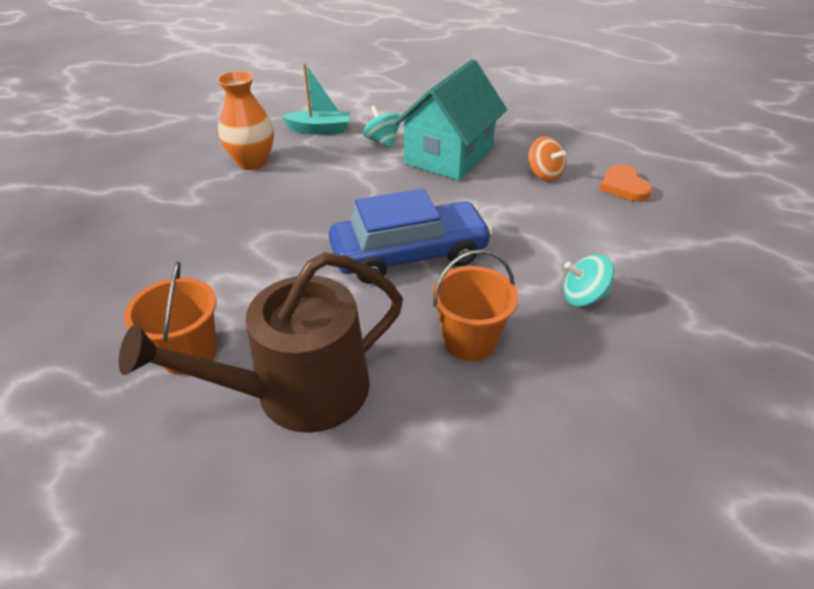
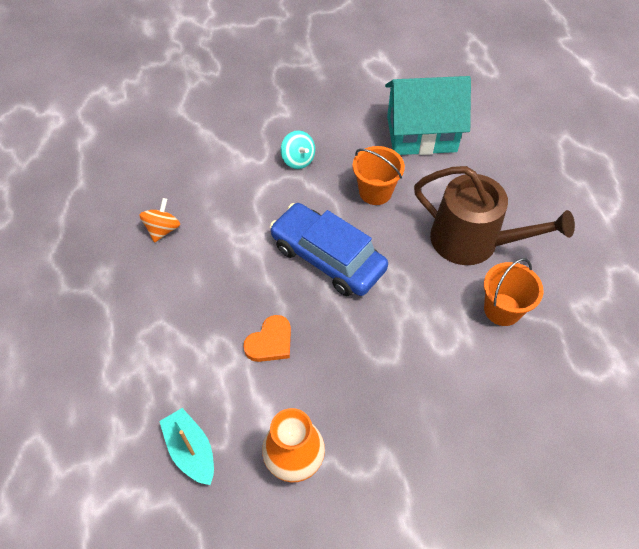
camera: 125 degrees left, 15 degrees up
turquoise spinning top [363,105,400,148] -> none
turquoise house [393,59,507,181] -> turquoise house moved to [385,76,471,155]
orange heart [600,164,652,202] -> orange heart moved to [243,315,291,362]

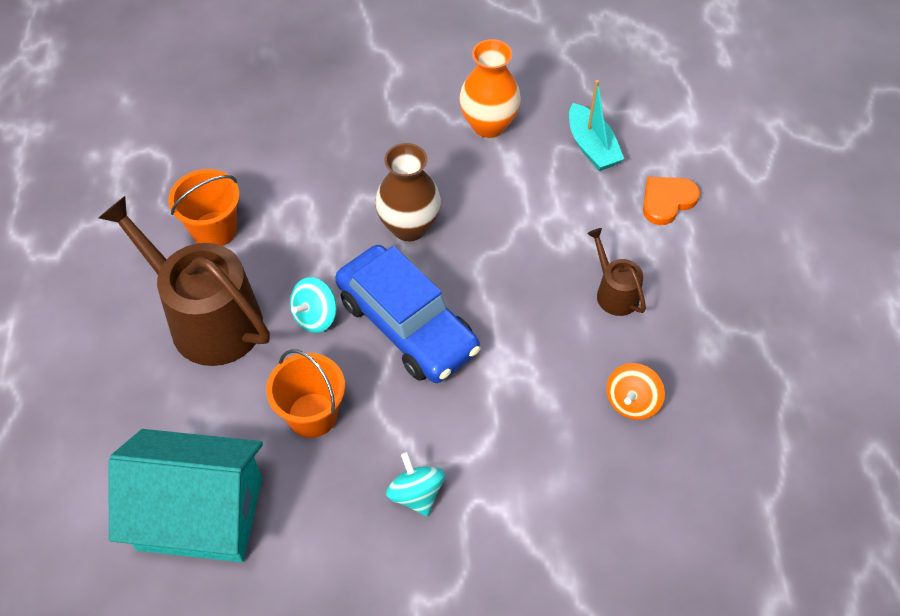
camera: 170 degrees left, 0 degrees up
orange heart [243,315,291,362] -> orange heart moved to [643,177,700,225]
none -> turquoise spinning top [290,277,337,333]
none -> brown vase [375,143,441,241]
none -> brown watering can [587,228,646,316]

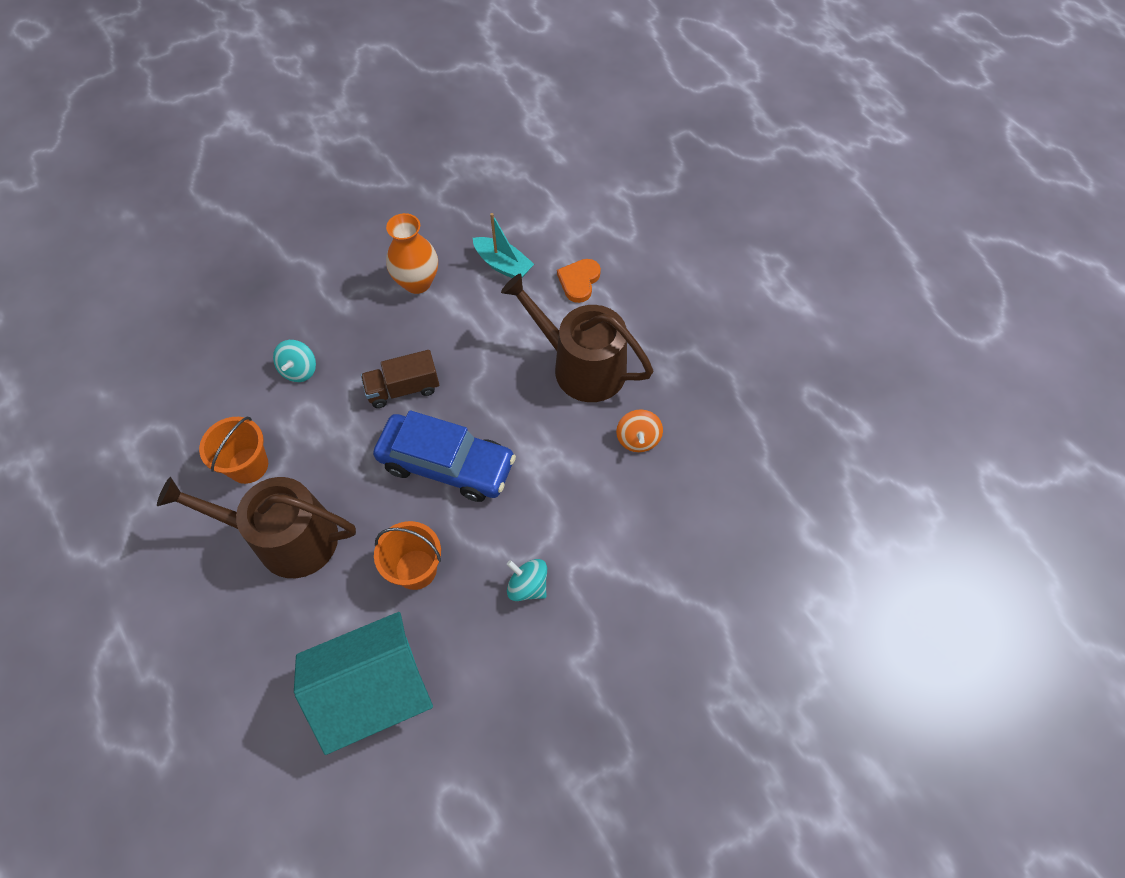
camera: 30 degrees left, 5 degrees up
turquoise spinning top [290,277,337,333] -> turquoise spinning top moved to [273,340,316,382]
brown vase [375,143,441,241] -> brown truck [361,350,439,408]
brown watering can [587,228,646,316] -> brown watering can [501,273,653,402], size x2.09

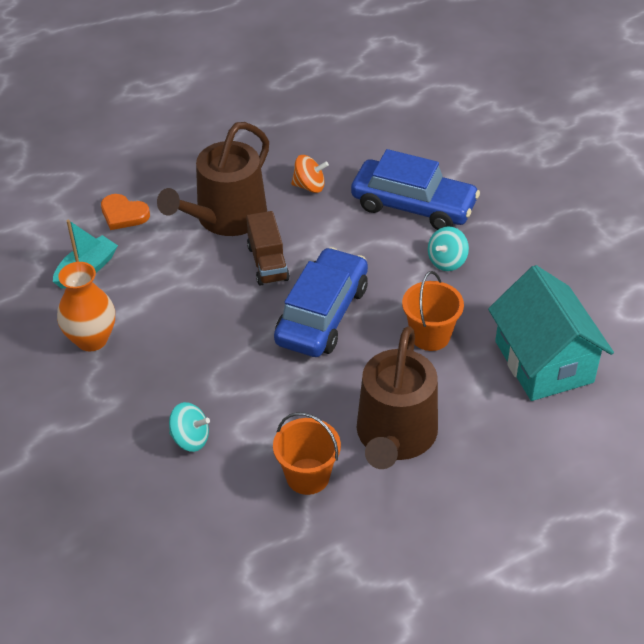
camera: 85 degrees left, 15 degrees down
brown truck [361,350,439,408] -> brown truck moved to [246,211,290,286]
none -> blue car [351,149,480,230]

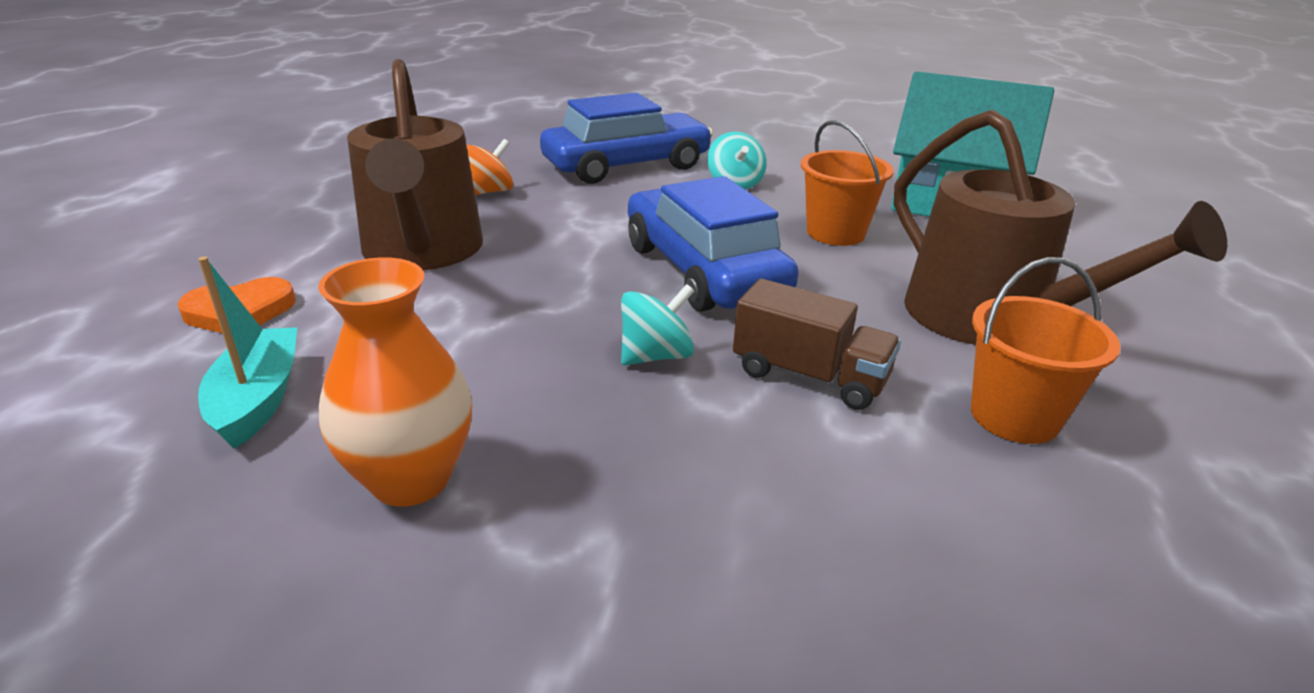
camera: 50 degrees left, 15 degrees down
turquoise spinning top [169,402,210,452] -> turquoise spinning top moved to [621,284,694,365]
brown truck [246,211,290,286] -> brown truck moved to [733,279,901,410]

